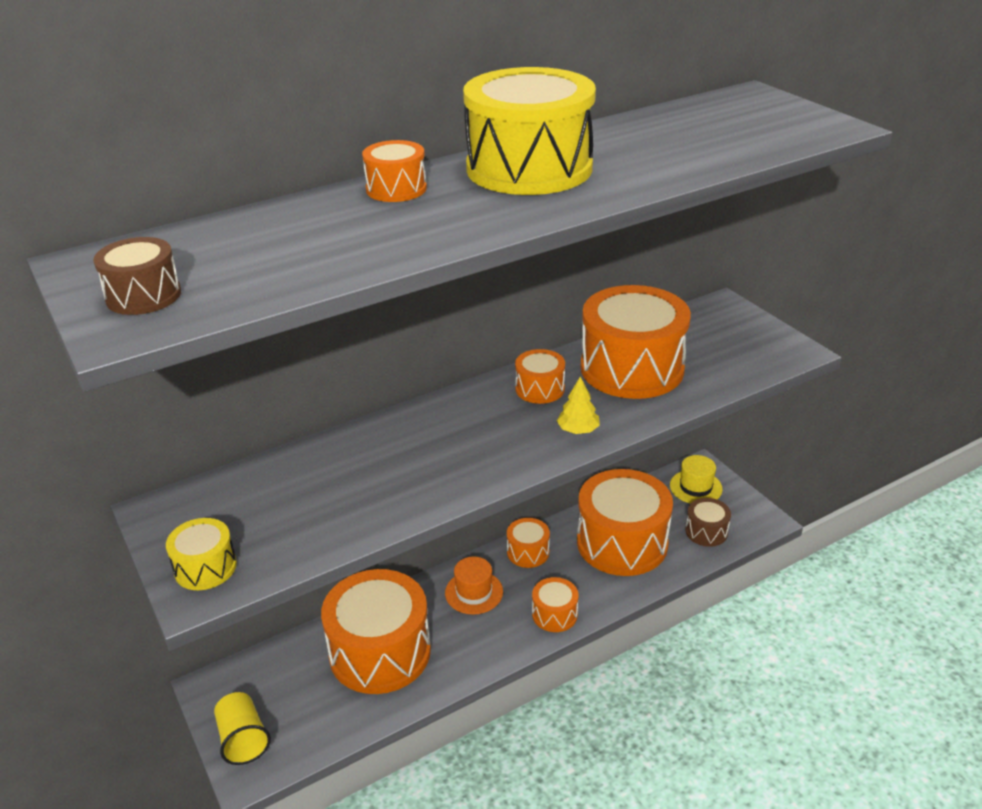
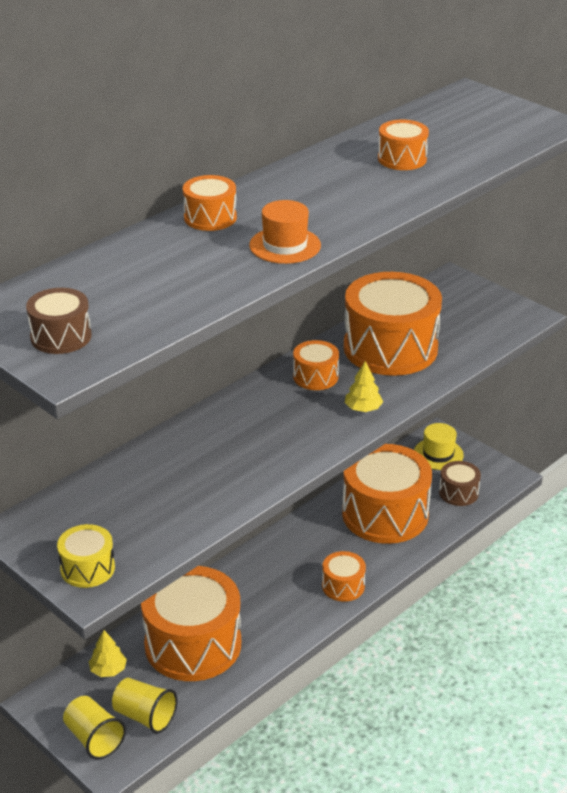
camera: 15 degrees left, 0 degrees up
orange hat [445,557,503,615] -> orange hat moved to [249,200,321,264]
yellow drum [463,67,596,195] -> none
orange drum [507,518,550,568] -> orange drum moved to [378,120,429,170]
none -> yellow tree [89,630,127,677]
none -> yellow cup [112,678,177,734]

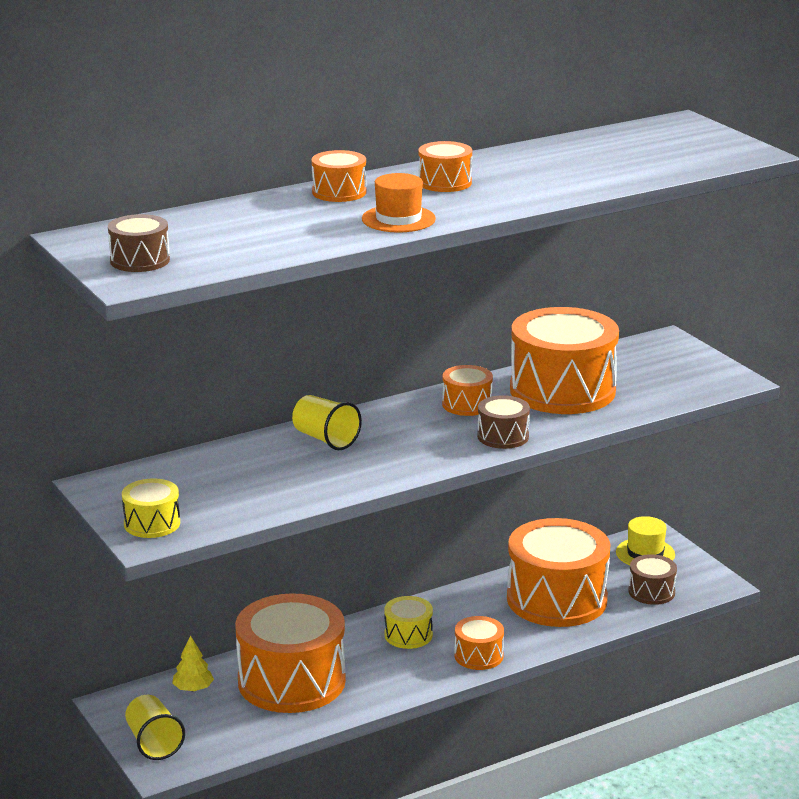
camera: 15 degrees right, 10 degrees down
yellow cup [112,678,177,734] -> yellow cup moved to [292,395,362,450]
yellow tree [345,361,383,412] -> brown drum [477,395,530,449]
orange drum [378,120,429,170] -> orange drum moved to [418,141,472,192]
none -> yellow drum [384,596,433,649]

